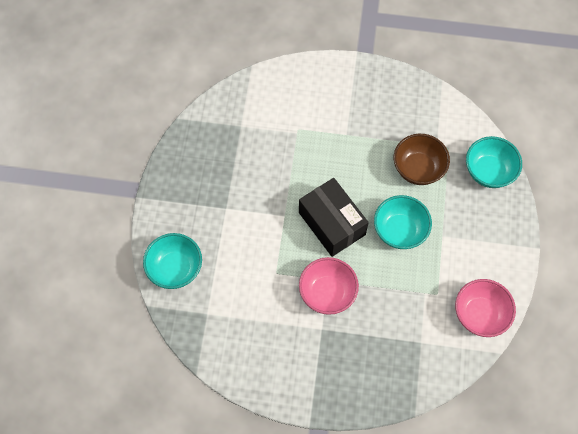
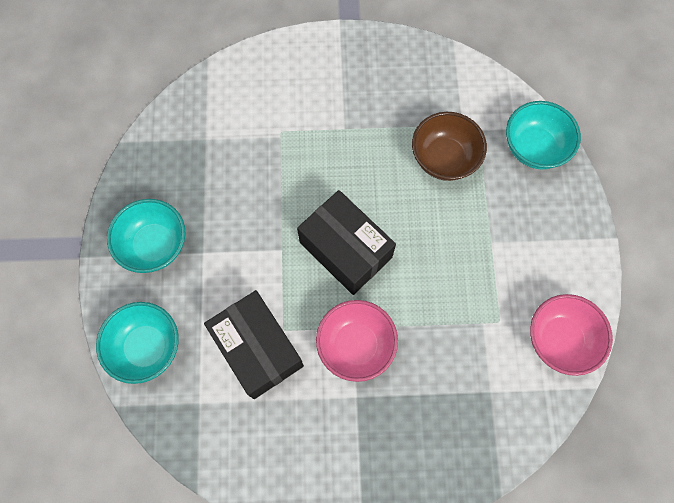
camera: 10 degrees left, 5 degrees up
turquoise bowl [374,195,432,249] -> turquoise bowl moved to [107,199,185,273]
none -> black box [204,290,304,399]

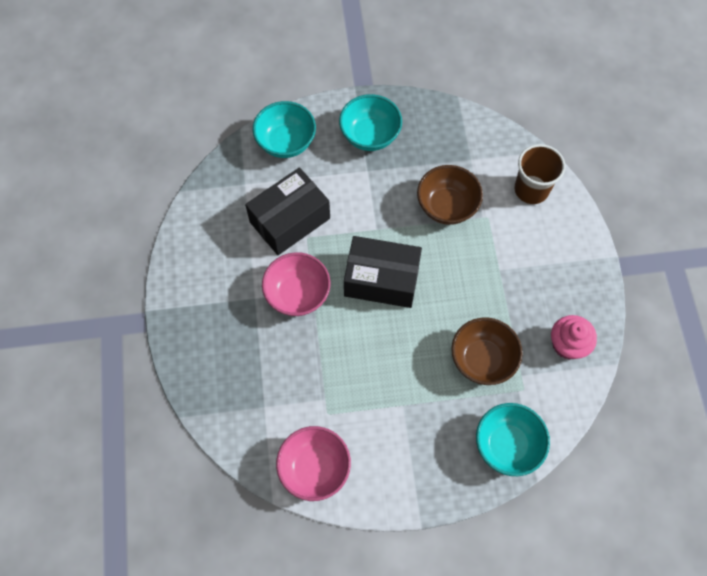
camera: 85 degrees right, 5 degrees down
black box [297,190,396,295] -> black box turned 60 degrees clockwise [344,236,422,308]
none -> brown bowl [417,165,483,225]
none -> brown cup [515,144,565,204]
none -> pink cupcake [551,315,597,360]

